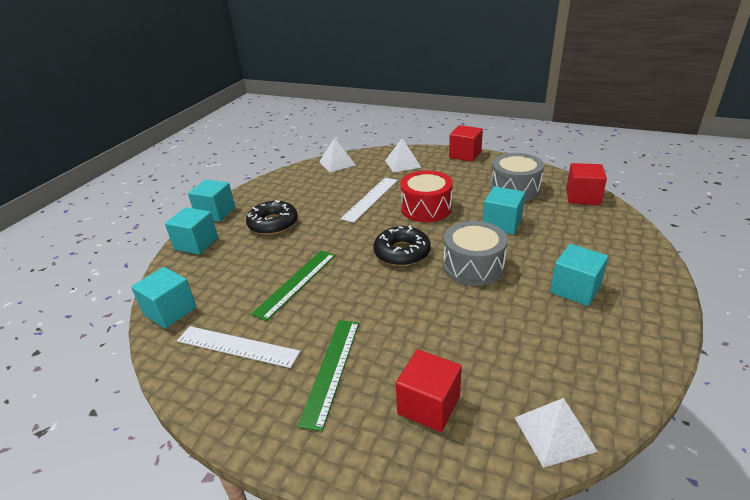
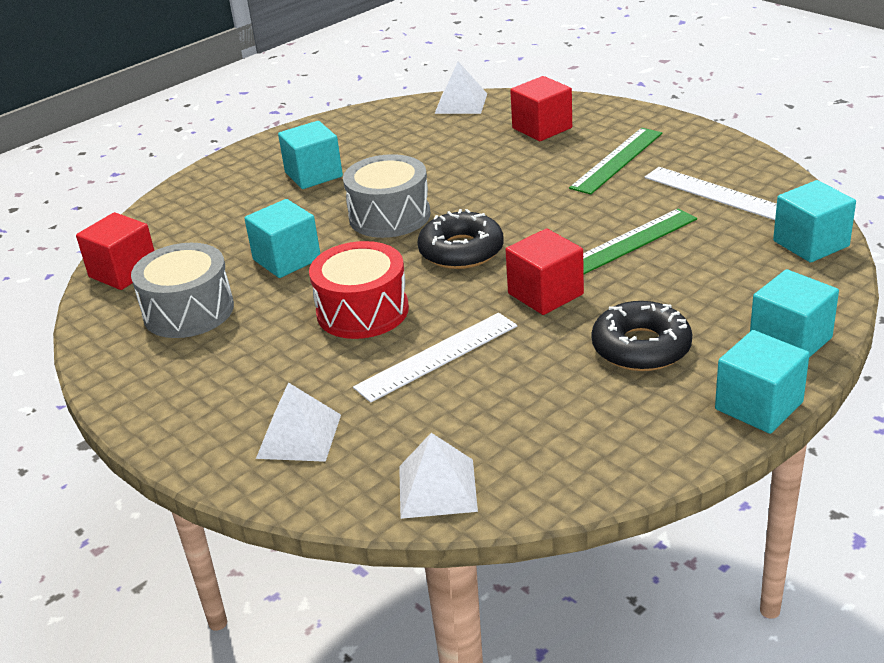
camera: 155 degrees left, 0 degrees up
red cube [449,125,483,162] -> red cube moved to [506,228,584,315]

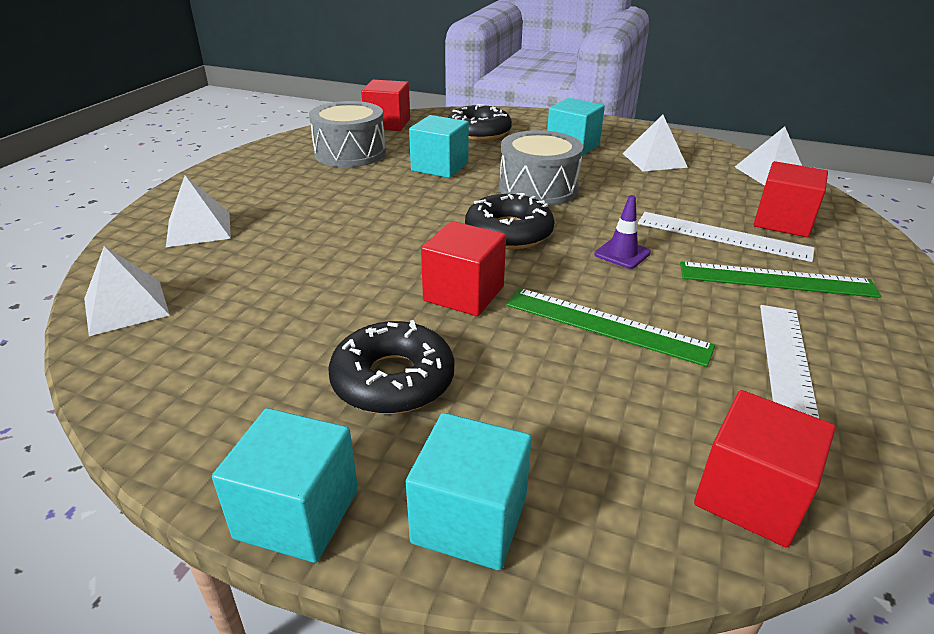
camera: 60 degrees right, 0 degrees up
red drum [309,241,409,339] -> none
white ruler [353,313,517,403] -> white ruler moved to [638,212,815,262]
turquoise cube [773,180,856,263] -> red cube [694,390,836,547]
none -> black donut [448,104,512,141]
none -> purple traffic cone [594,195,651,269]
none -> white pyramid [622,115,688,172]

